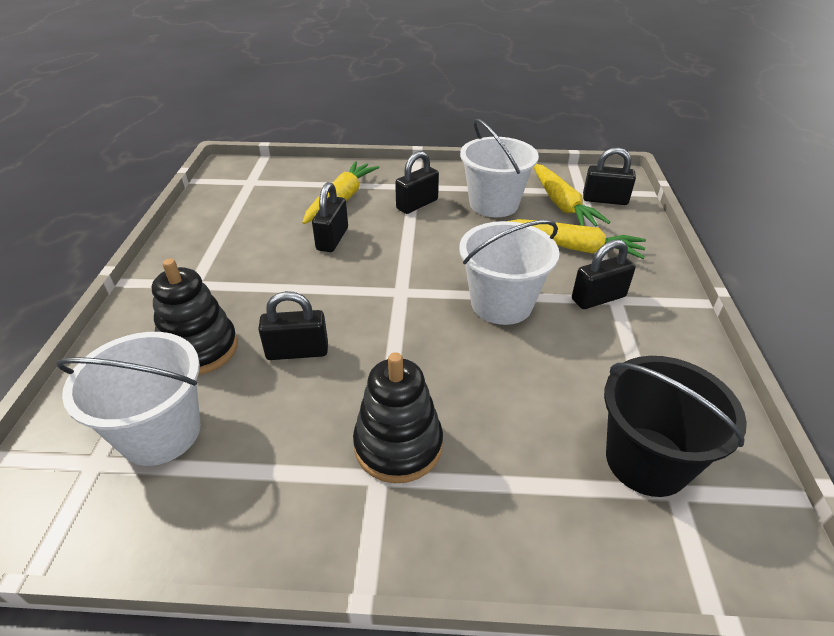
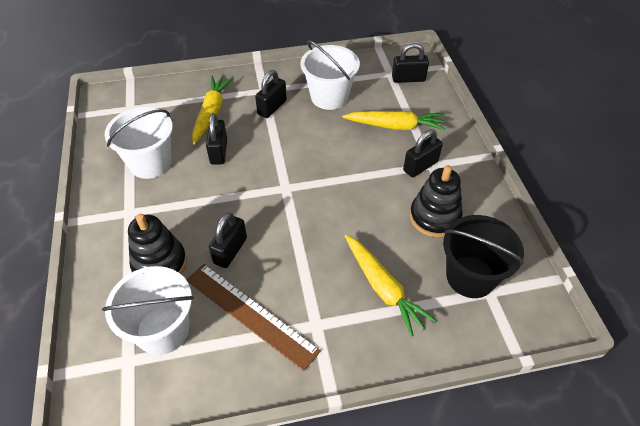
camera: 15 degrees left, 10 degrees up
black padlock [258,291,328,360] -> black padlock turned 45 degrees counterclockwise [209,212,247,268]
black stacking toy [353,352,443,483] -> black stacking toy moved to [410,165,463,237]
white bucket [459,220,559,325] -> white bucket moved to [105,107,173,179]
yellow carrot [534,164,610,226] -> yellow carrot moved to [345,235,436,337]
none -> brown ruler [186,264,321,371]

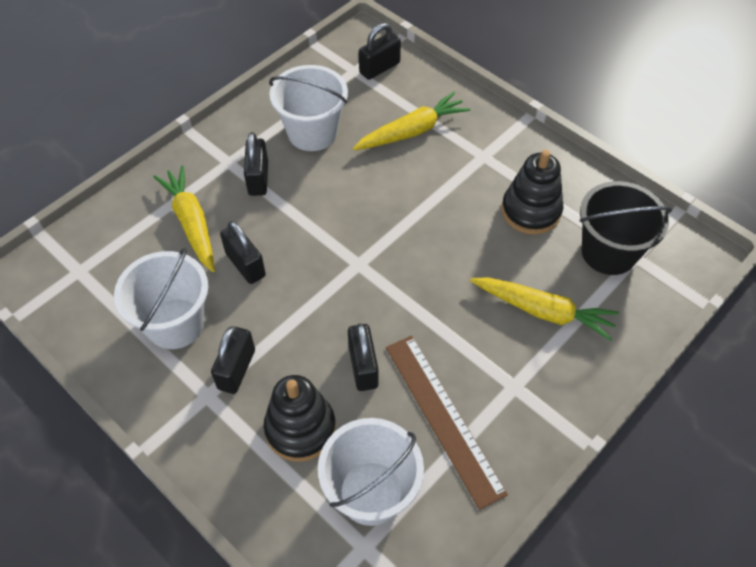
camera: 35 degrees left, 5 degrees up
brown ruler [186,264,321,371] -> brown ruler turned 60 degrees clockwise [386,336,508,510]
black padlock [403,129,443,177] -> black padlock moved to [211,326,255,394]

